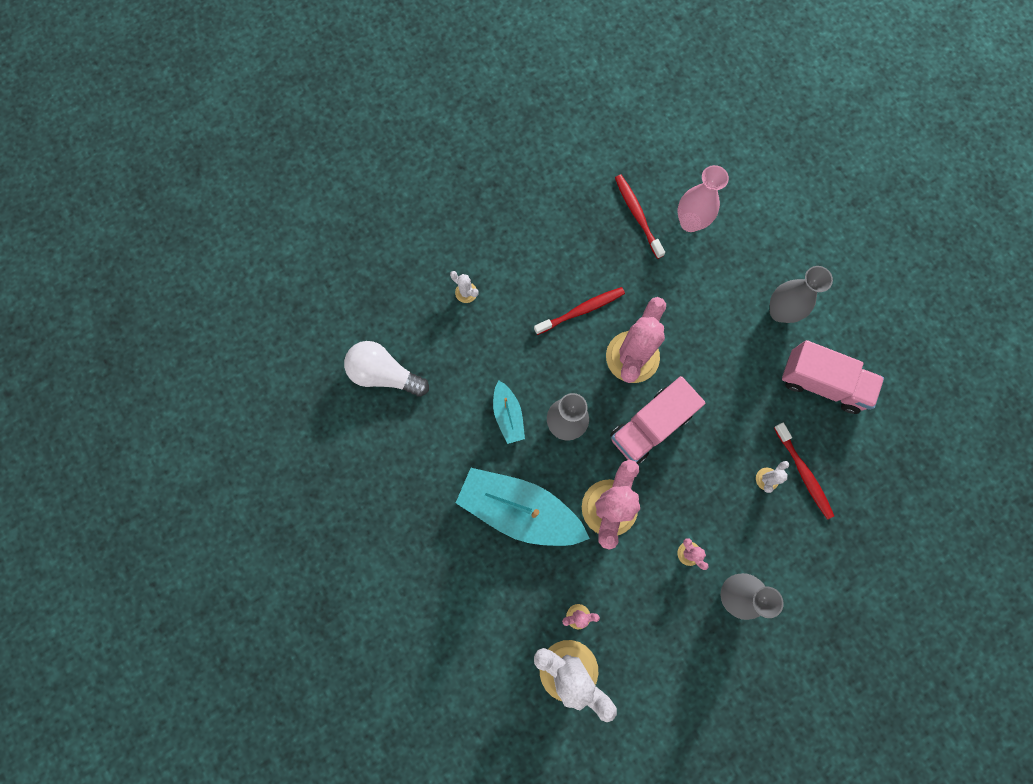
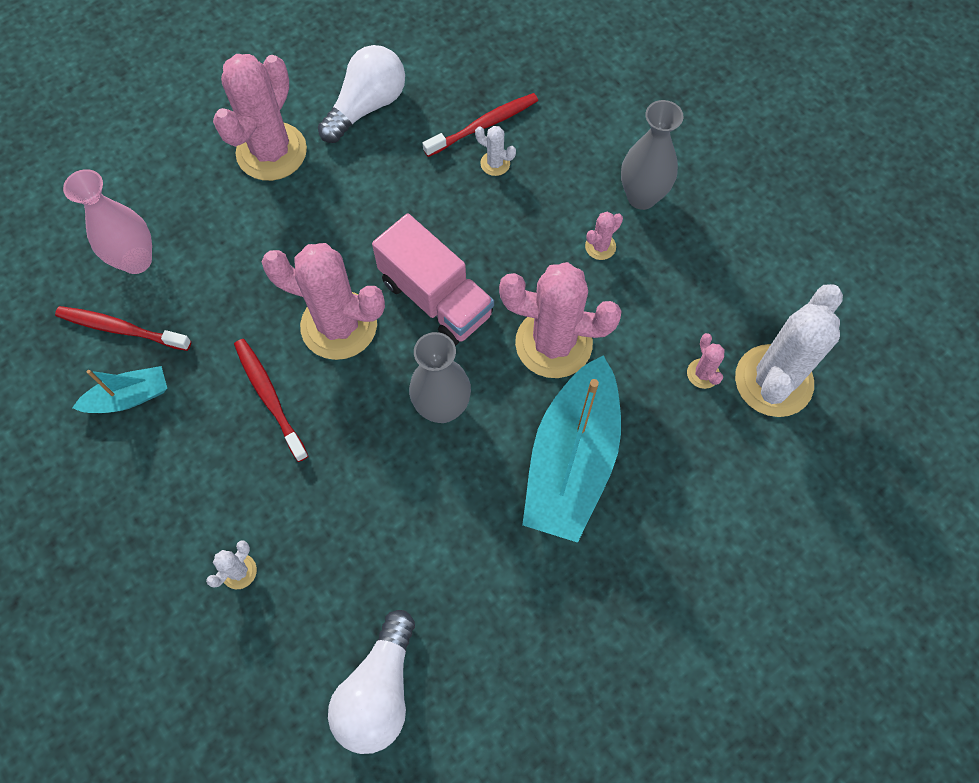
camera: 95 degrees left, 10 degrees down
turquoise boat [493,381,525,444] -> turquoise boat moved to [72,366,167,413]
red toothbrush [615,175,665,259] -> red toothbrush turned 45 degrees clockwise [55,306,191,351]
grey vase [770,266,833,323] -> pink cactus [213,54,307,181]
pink truck [782,340,884,414] -> white light bulb [318,45,405,143]

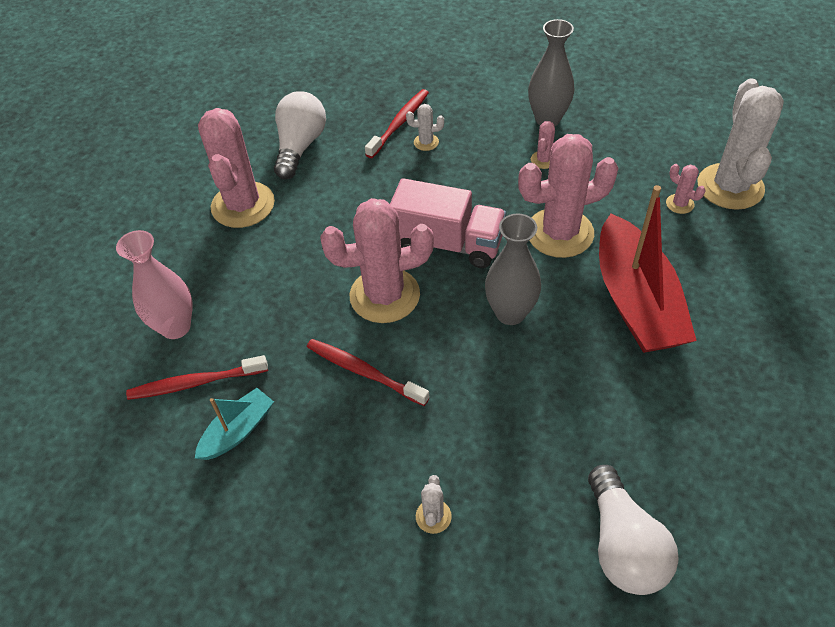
camera: 25 degrees left, 15 degrees down
turquoise boat [522,355,621,543] -> red boat [599,185,697,353]

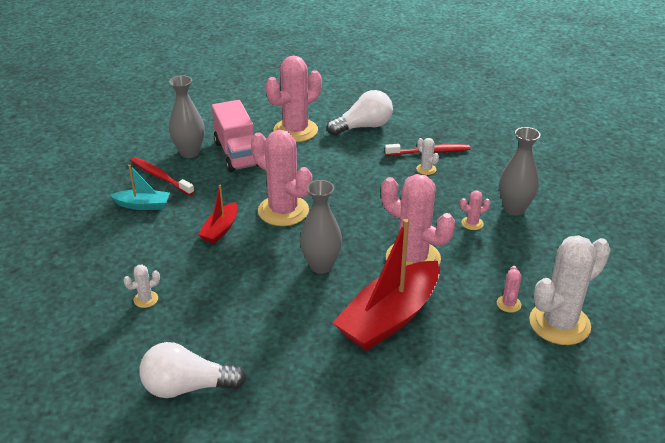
camera: 50 degrees right, 15 degrees down
pink vase [116,230,193,339] -> grey vase [169,75,204,158]
red toothbrush [307,339,430,406] -> red boat [198,185,238,244]
pink truck [390,178,506,268] -> pink truck moved to [212,100,259,172]
white light bulb [588,465,679,595] -> white light bulb turned 45 degrees clockwise [139,342,246,398]

